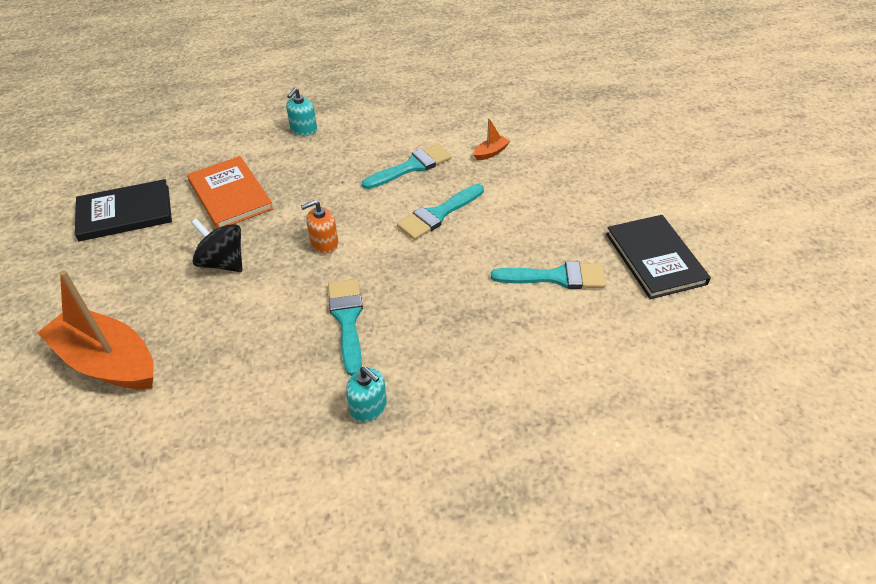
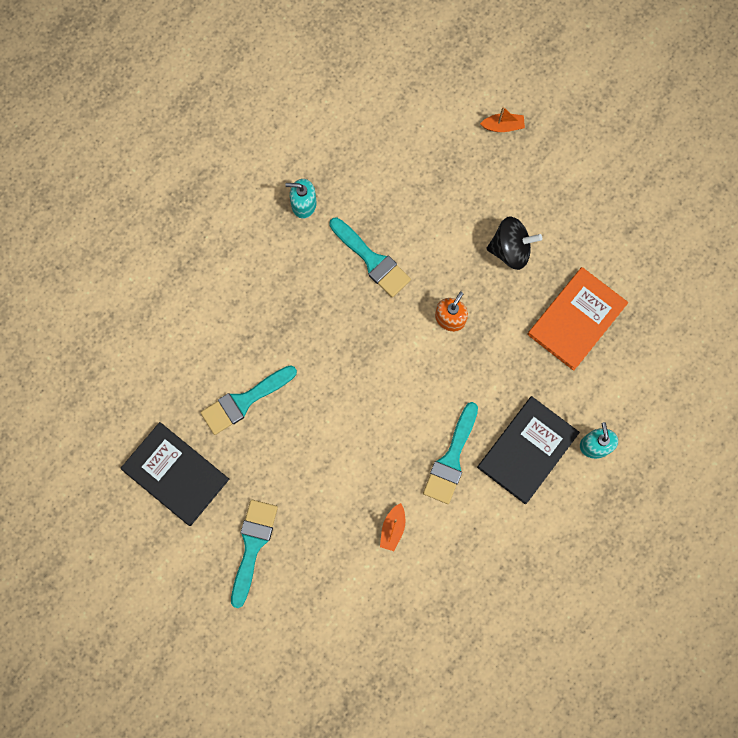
camera: 145 degrees right, 30 degrees up
orange boat [37,270,154,389] -> orange boat [480,107,525,132], size x0.40
black book [75,179,172,241] -> black book moved to [477,396,580,504]
orange book [187,156,273,228] -> orange book turned 75 degrees counterclockwise [528,267,628,371]
turquoise brush [397,184,484,240] -> turquoise brush moved to [231,500,278,608]

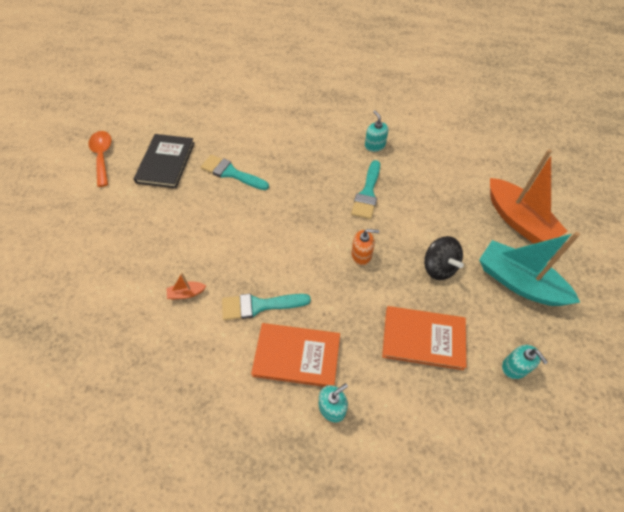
camera: 60 degrees right, 20 degrees down
turquoise brush [231,500,278,608] -> none
black book [477,396,580,504] -> orange book [251,323,340,387]
orange boat [480,107,525,132] -> orange boat [490,149,568,244], size x2.49
none -> orange spoon [88,131,112,187]
none -> turquoise boat [479,232,580,306]
none -> turquoise soap dispenser [502,345,548,379]

